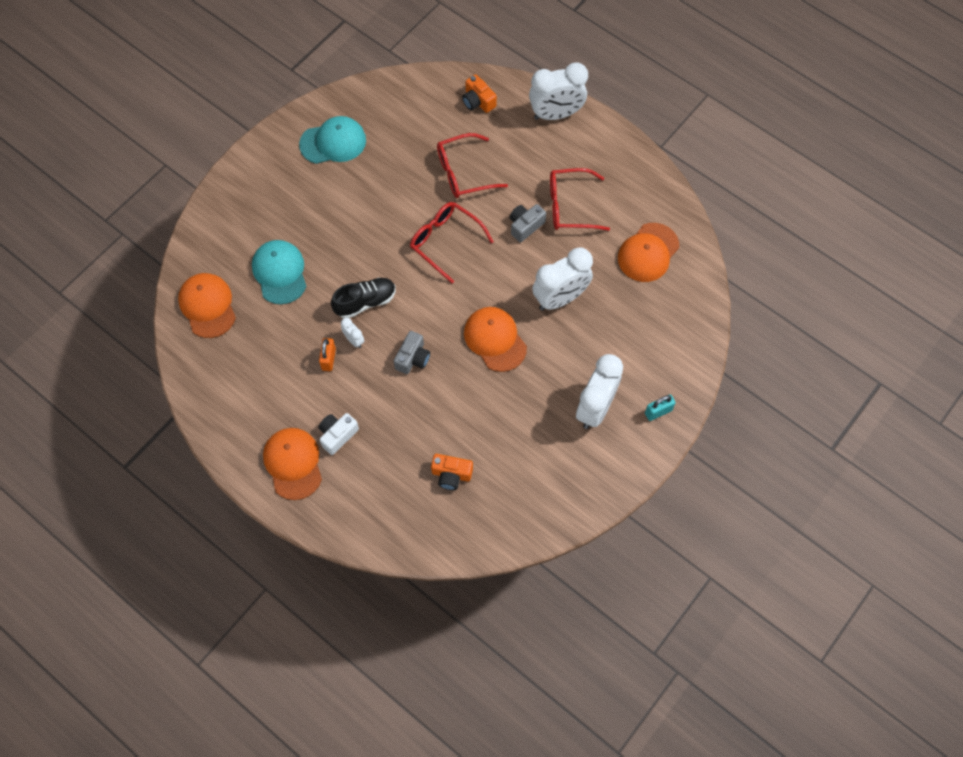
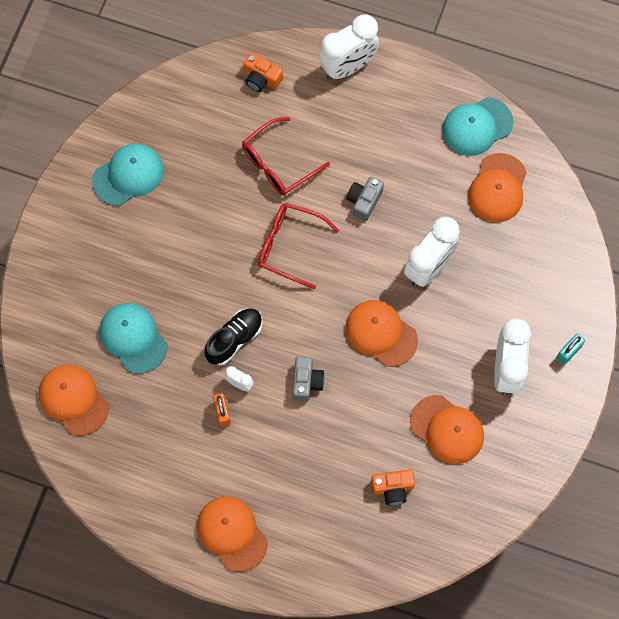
camera: 20 degrees left, 5 degrees up
white camera [319,413,359,455] -> none
red glasses [550,168,610,231] -> none
none -> orange cap [410,395,484,464]
none -> turquoise cap [442,97,513,156]

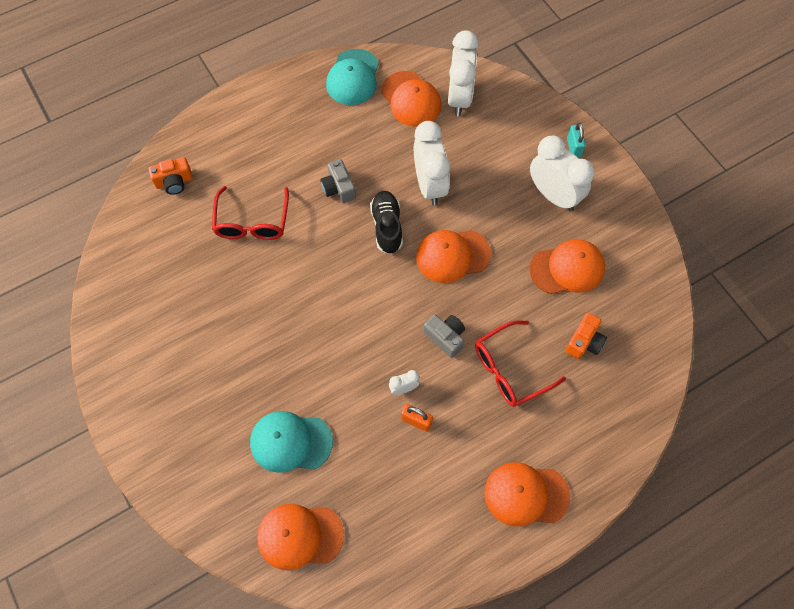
camera: 50 degrees left, 5 degrees down
turquoise cap [92,144,164,206] -> none
black shoe [204,309,262,365] -> black shoe moved to [370,191,403,254]
red glasses [258,203,339,289] -> red glasses moved to [475,320,566,407]
white clock [318,14,379,80] -> white clock moved to [448,31,479,116]

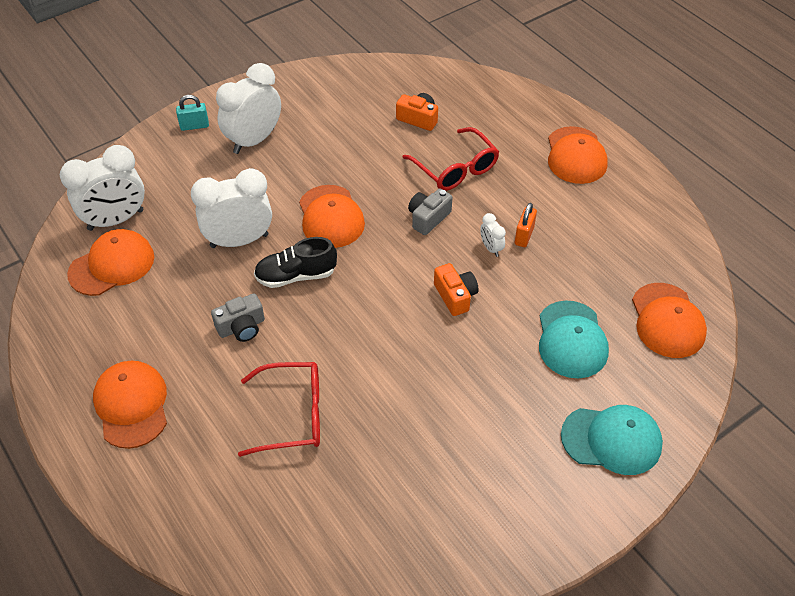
camera: 95 degrees left, 15 degrees down
orange camera [148,157,193,195] -> orange camera moved to [434,263,478,316]
turquoise cap [326,49,379,105] -> turquoise cap moved to [561,405,663,475]
white clock [448,31,479,116] -> white clock turned 150 degrees clockwise [60,145,145,231]
orange cap [530,239,605,294] -> orange cap moved to [93,361,167,449]

